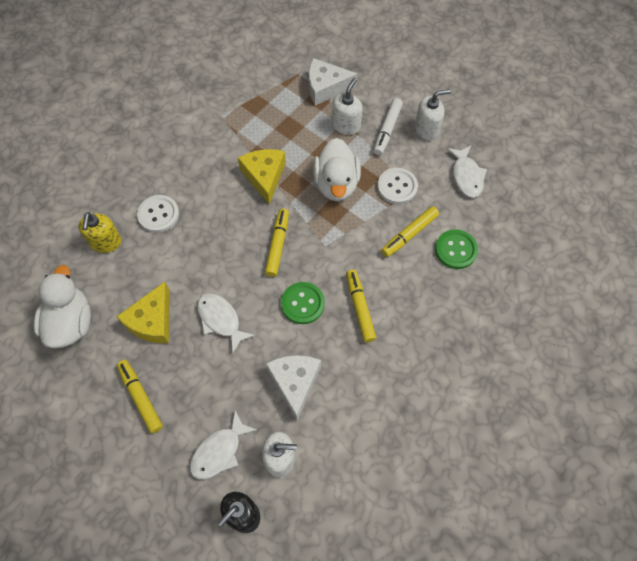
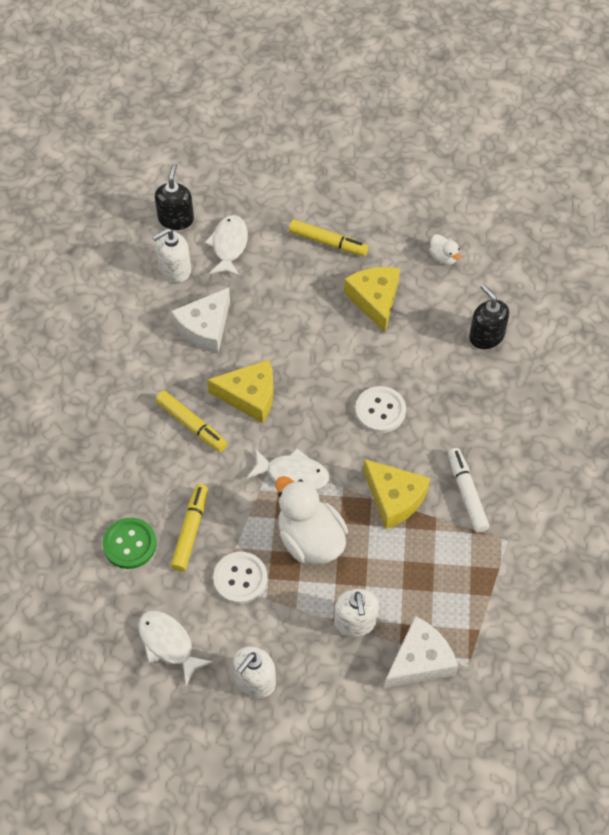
camera: 145 degrees right, 5 degrees down
white duck [33,265,91,349] -> white duck [429,234,461,265], size x0.47
yellow soap dispenser [78,212,121,253] -> black soap dispenser [469,284,509,349]
white button [137,195,179,233] -> white button moved to [355,386,406,433]
white fish [197,293,255,354] -> white fish moved to [247,448,329,489]
yellow marker [265,209,289,277] -> none
white cheese [266,355,321,420] -> white cheese turned 75 degrees clockwise [171,287,230,353]
green button [281,282,325,324] -> yellow cheese [207,360,274,423]
white marker [374,98,403,155] -> white marker moved to [448,448,489,533]

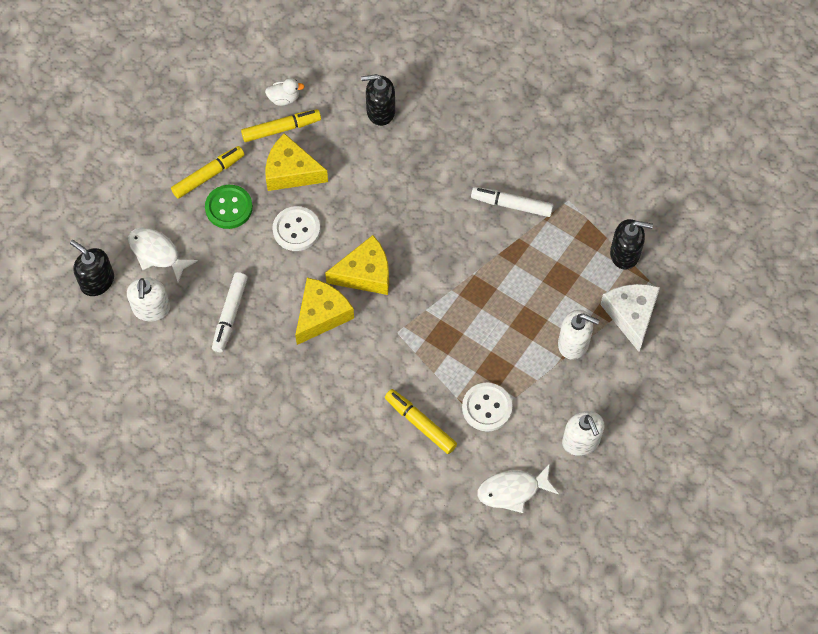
camera: 60 degrees left, 5 degrees up
green button [102,518,156,569] -> green button moved to [205,185,253,229]
yellow marker [155,391,227,452] -> yellow marker moved to [241,109,321,142]
white cheese [171,287,230,353] -> white marker [212,272,248,352]
white fish [247,448,329,489] -> none
white duck [275,476,348,564] -> none
white button [355,386,406,433] -> white button moved to [273,206,320,251]
yellow cheese [363,459,430,529] -> yellow cheese moved to [325,235,389,295]
none -> black soap dispenser [610,219,653,270]

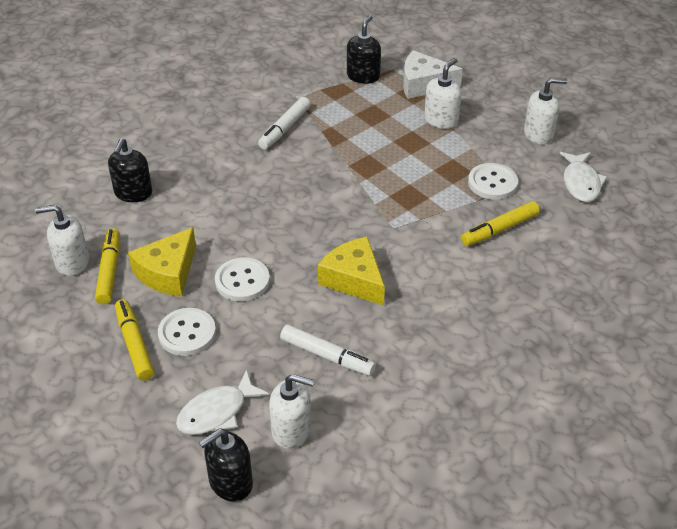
camera: 75 degrees left, 20 degrees down
green button [205,185,253,229] -> white button [158,308,216,356]
white duck [265,78,305,106] -> white soap dispenser [35,205,89,276]
yellow cheese [325,235,389,295] -> none

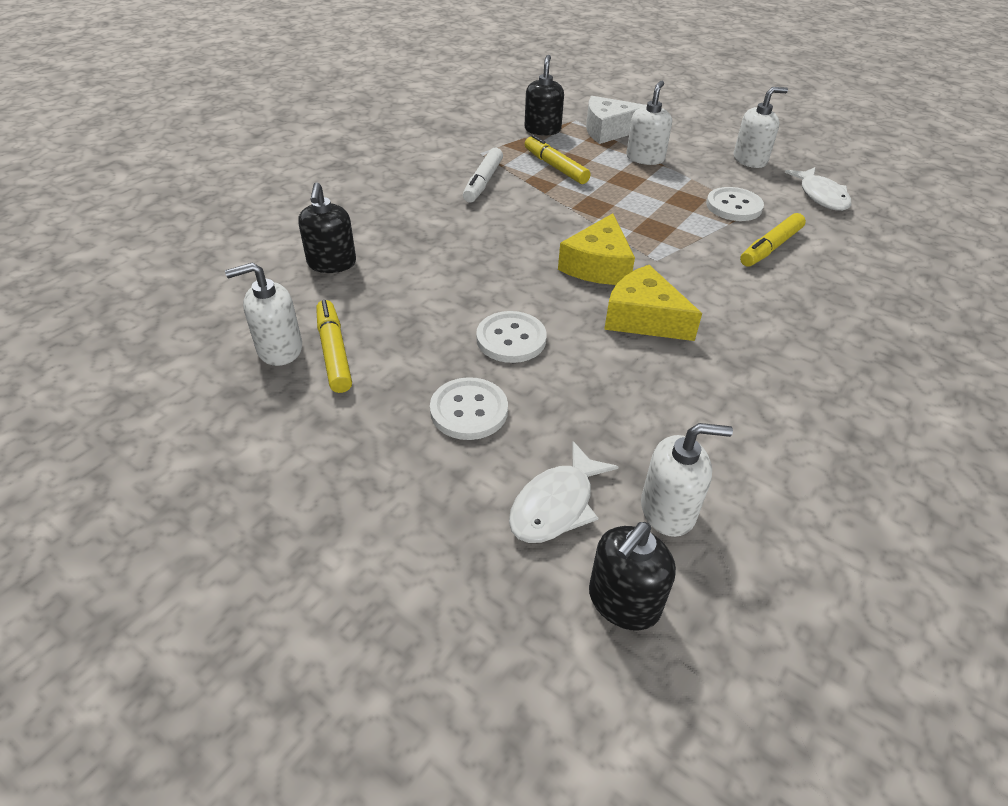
camera: 15 degrees left, 0 degrees up
yellow marker [115,299,154,381] -> yellow marker moved to [525,135,591,184]
yellow cheese [128,227,196,297] -> yellow cheese moved to [558,213,635,285]
white marker [280,325,376,376] -> none

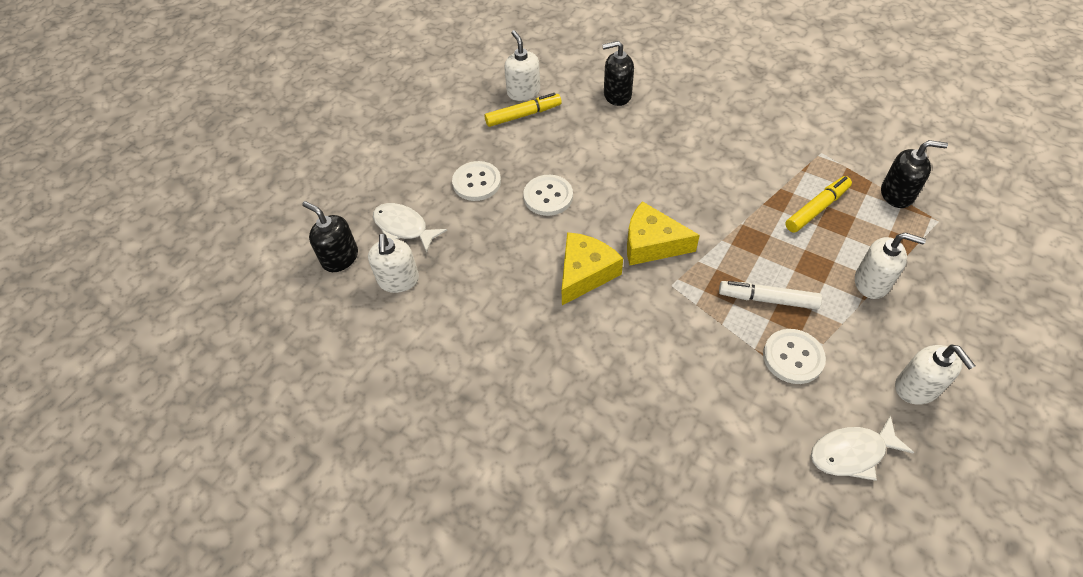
camera: 90 degrees right, 10 degrees up
white marker [463,148,503,203] -> white marker moved to [719,281,822,310]
white cheese [586,96,647,144] -> none
yellow marker [740,213,806,267] -> none

